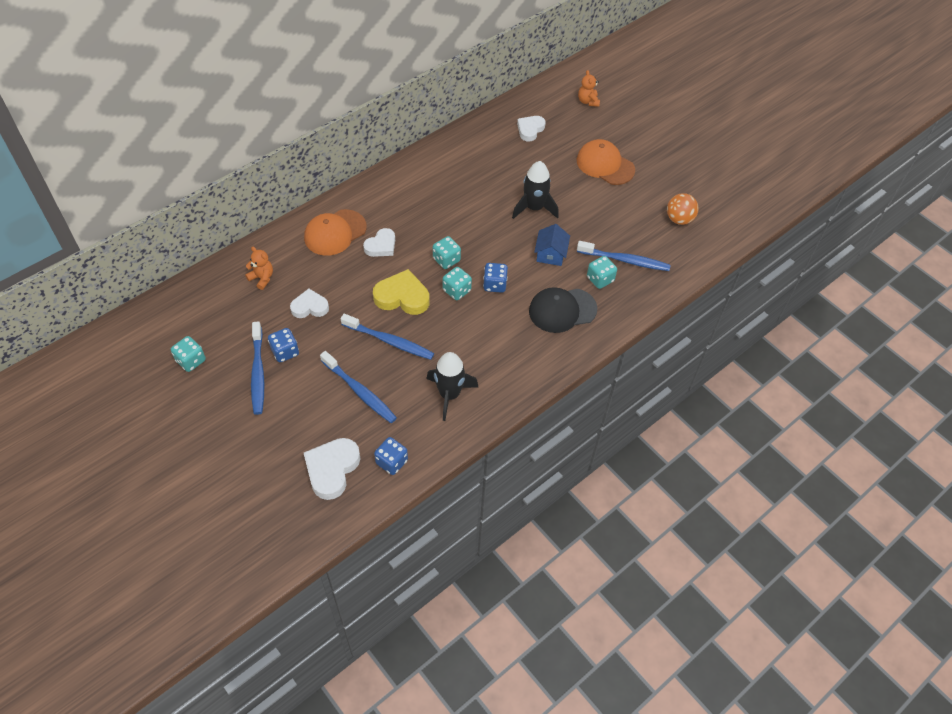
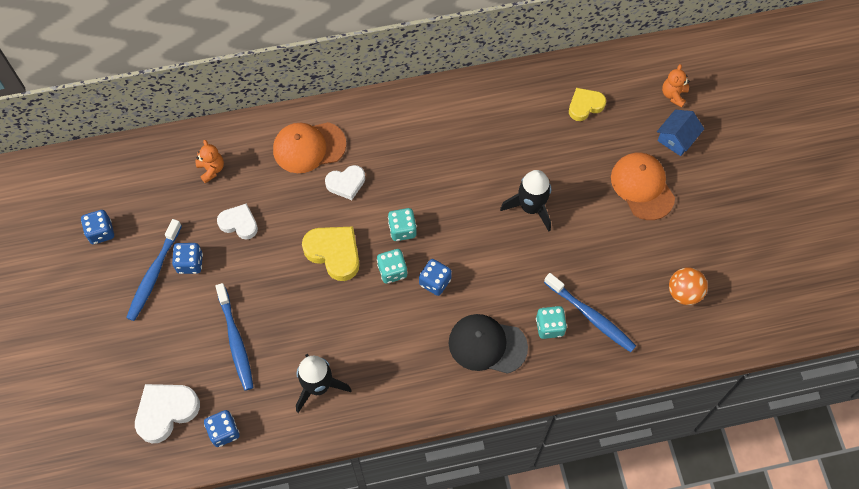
camera: 30 degrees right, 10 degrees up
turquoise dice [171,336,206,372] -> blue dice [81,210,114,244]
blue toothbrush [341,314,434,360] -> none
white heart [517,116,546,141] -> yellow heart [569,88,606,121]
blue house [534,224,570,266] -> blue house moved to [657,110,704,156]

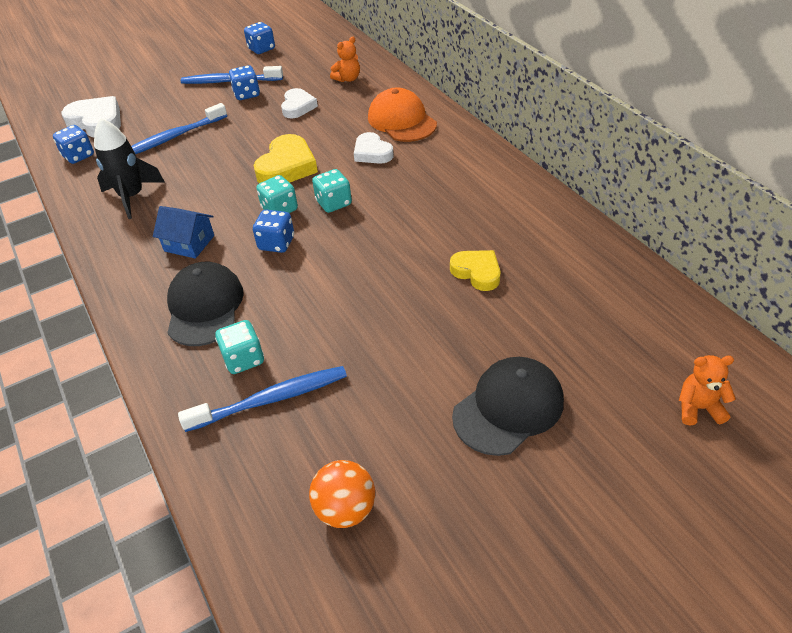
camera: 75 degrees right, 20 degrees down
black rocket [500,170,551,231] -> none
blue toothbrush [544,273,636,352] -> blue toothbrush turned 135 degrees counterclockwise [178,366,347,432]
yellow heart [569,88,606,121] -> yellow heart moved to [450,250,501,291]
orange cap [611,152,675,220] -> black cap [452,357,564,456]
blue house [657,110,704,156] -> blue house moved to [153,206,214,259]

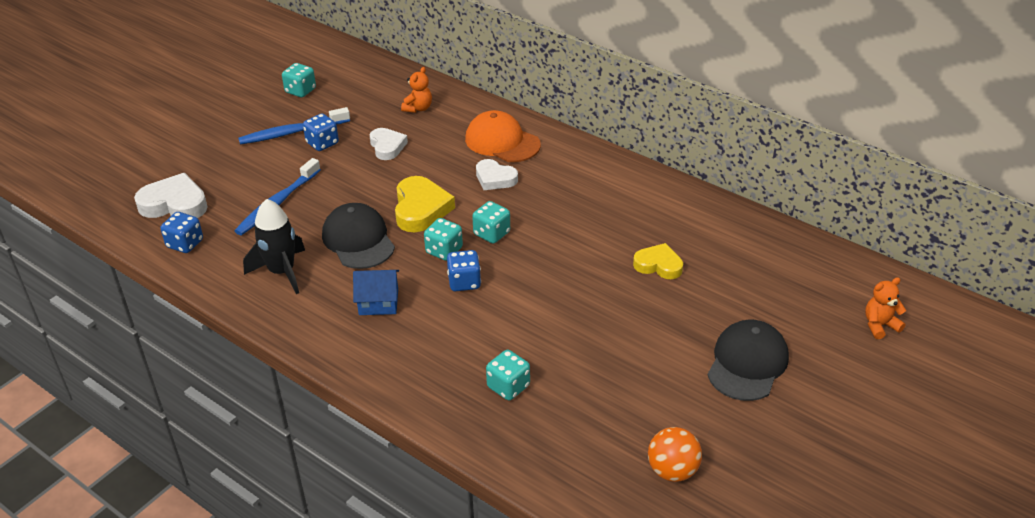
camera: 25 degrees left, 5 degrees down
black cap [167,262,244,346] -> black cap moved to [322,203,395,269]
blue toothbrush [178,366,347,432] -> none
blue dice [244,22,275,54] -> turquoise dice [282,63,316,97]

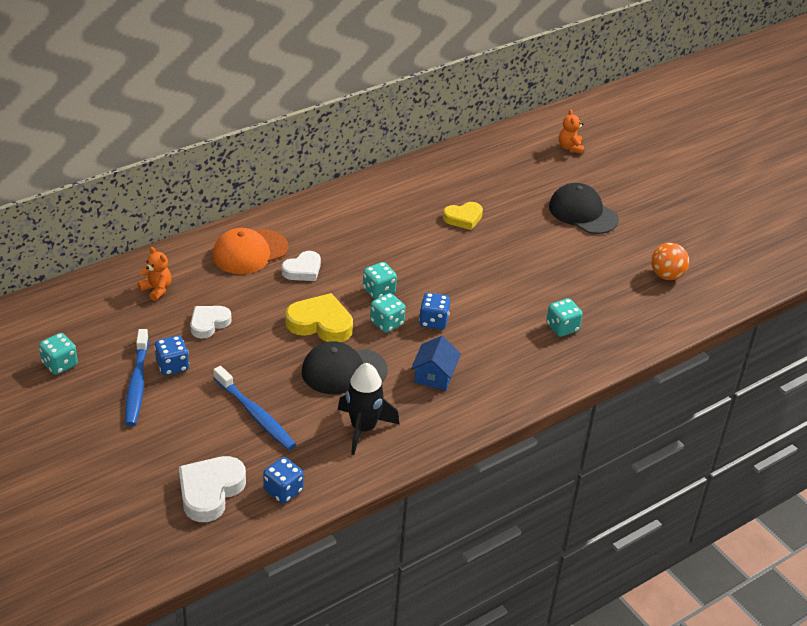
camera: 75 degrees left, 0 degrees up
white heart [370,128,408,160] -> white heart turned 45 degrees counterclockwise [190,306,232,339]
yellow heart [633,243,683,279] -> yellow heart turned 150 degrees counterclockwise [443,202,483,230]

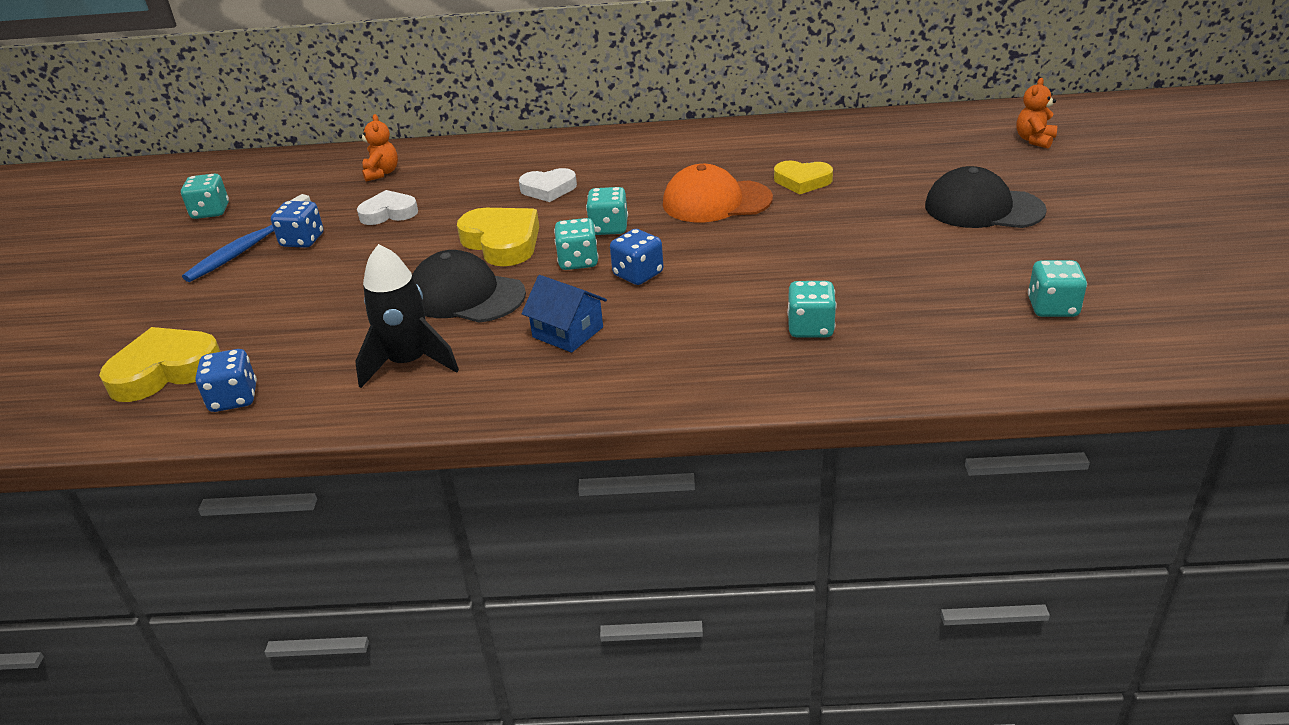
camera: 40 degrees right, 5 degrees down
white heart [179,456,246,522] -> yellow heart [99,327,221,402]
orange cap [213,228,289,274] -> orange cap moved to [663,164,773,222]
blue toothbrush [214,366,296,450] -> none
blue house [411,336,461,391] -> blue house turned 75 degrees clockwise [522,275,607,353]
black cap [549,183,619,234] -> black cap turned 60 degrees counterclockwise [925,166,1047,228]
orange ball [651,243,689,280] -> turquoise dice [1028,260,1087,317]

